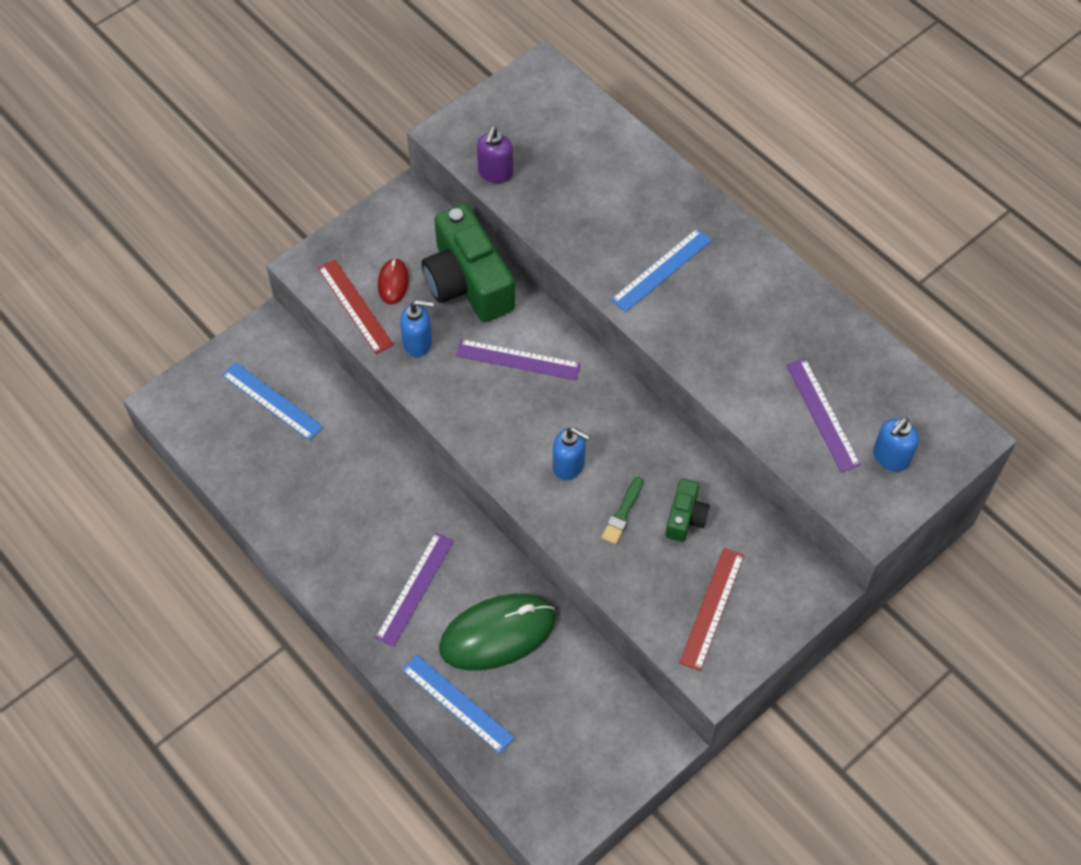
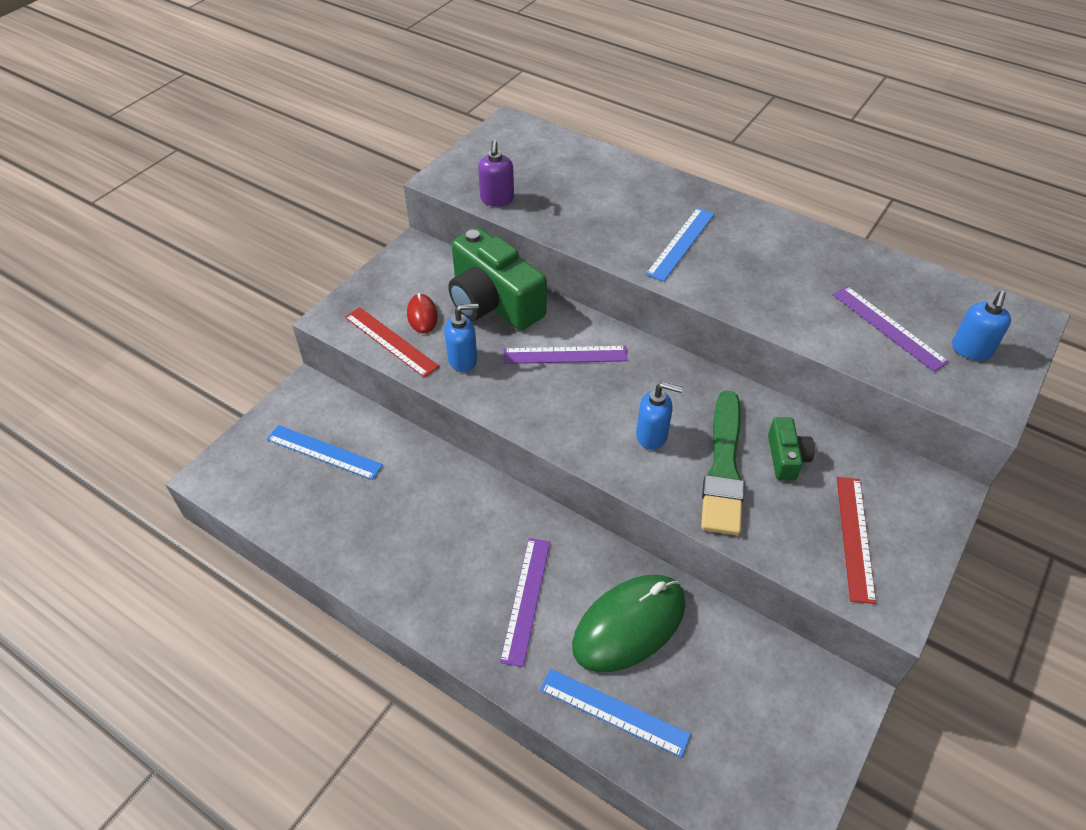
camera: 15 degrees left, 10 degrees down
green brush [601,477,643,544] -> green brush [701,390,745,535], size x2.15

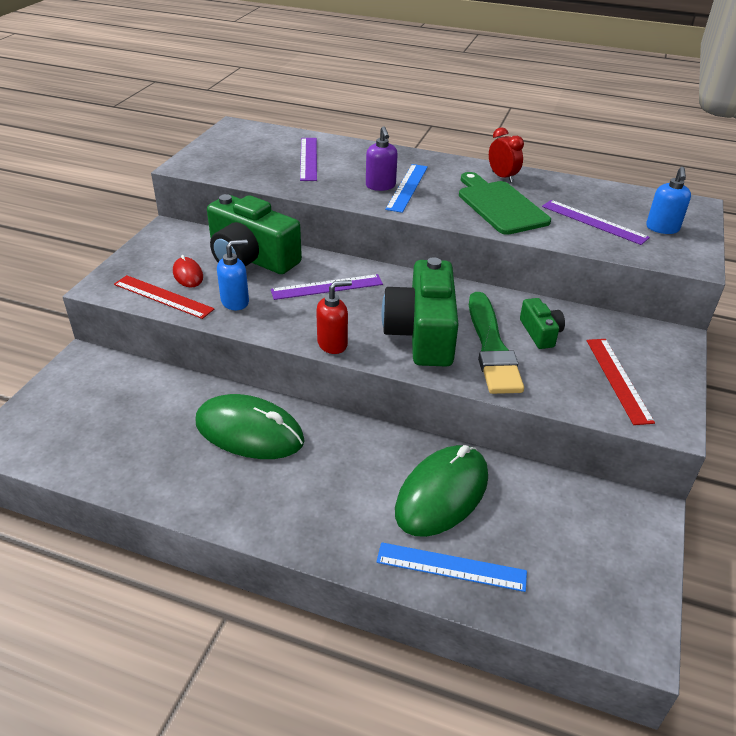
camera: 15 degrees left, 10 degrees down
blue ruler [267,425,383,480] -> none
purple soap dispenser [478,140,514,206] -> purple soap dispenser moved to [366,126,398,191]
purple ruler [500,538,550,667] -> purple ruler moved to [300,138,317,181]
blue soap dispenser [636,382,683,450] -> green camera [382,257,459,367]
none -> green mouse [195,394,305,459]
none -> red soap dispenser [316,280,352,354]
none -> green cutting board [459,172,551,235]
none -> red clock [489,127,524,183]

